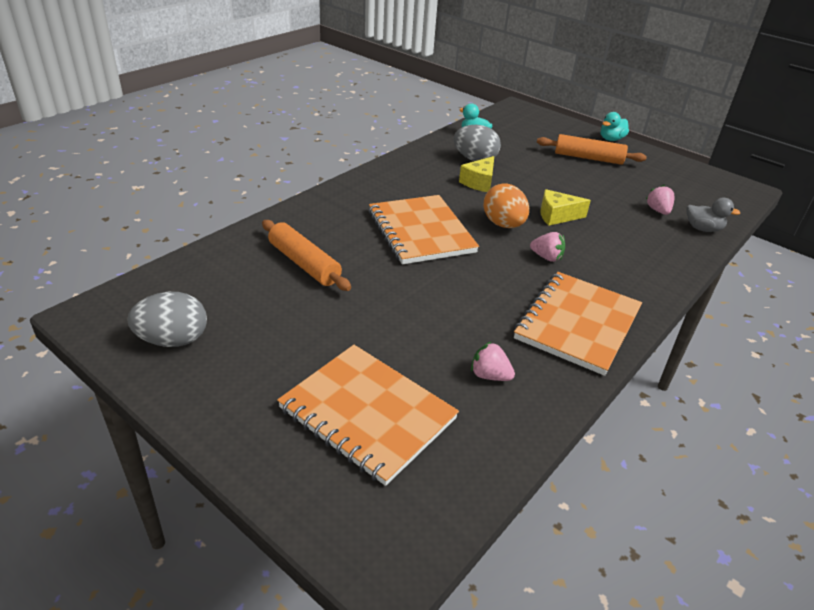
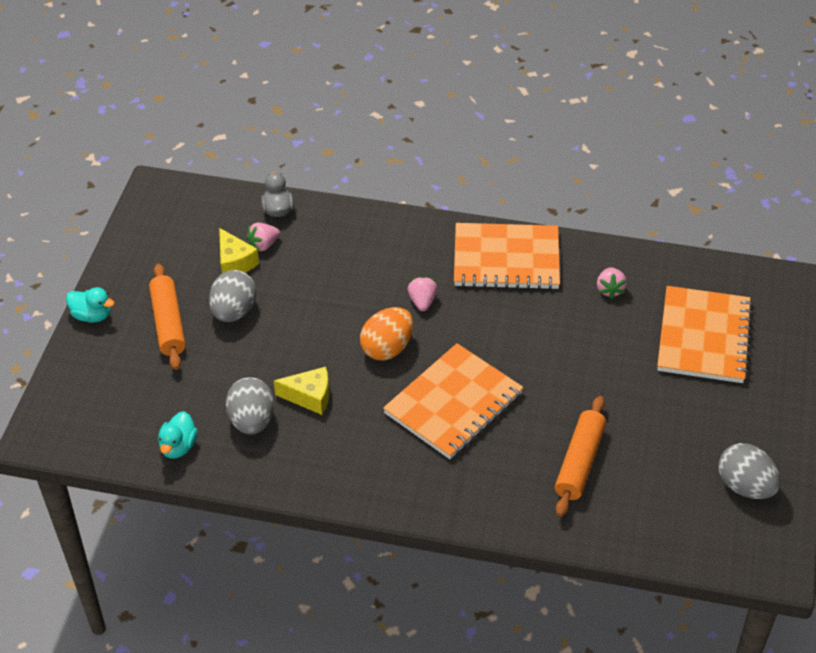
camera: 115 degrees left, 10 degrees up
yellow cheese [540,189,591,226] -> yellow cheese moved to [219,228,259,273]
none -> grey egg [209,270,256,322]

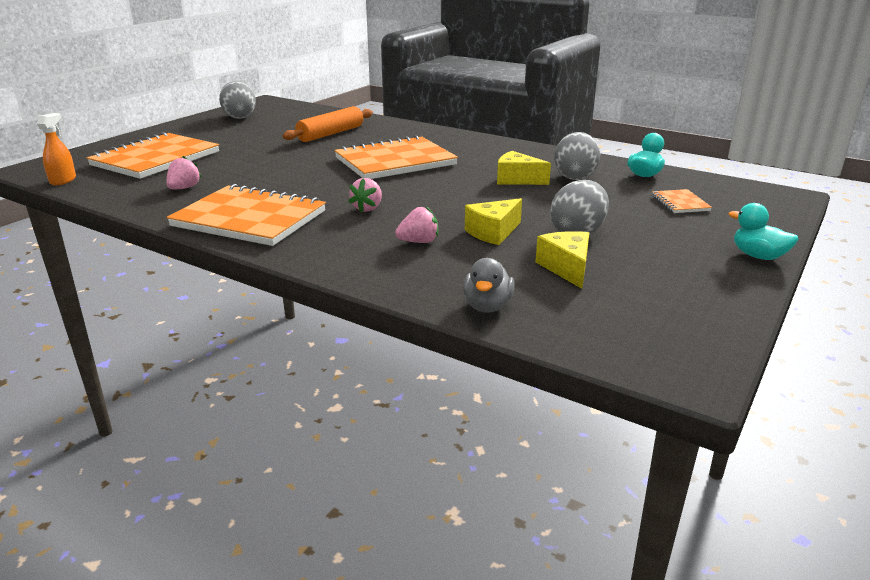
camera: 160 degrees left, 20 degrees down
orange rolling pin [149,263,186,370] -> none
pink strawberry [247,223,280,251] -> pink strawberry moved to [395,206,438,243]
orange egg [360,307,413,360] -> none
none -> orange spray bottle [37,113,76,186]
none -> yellow cheese [465,198,522,245]
none -> orange notebook [652,189,712,213]

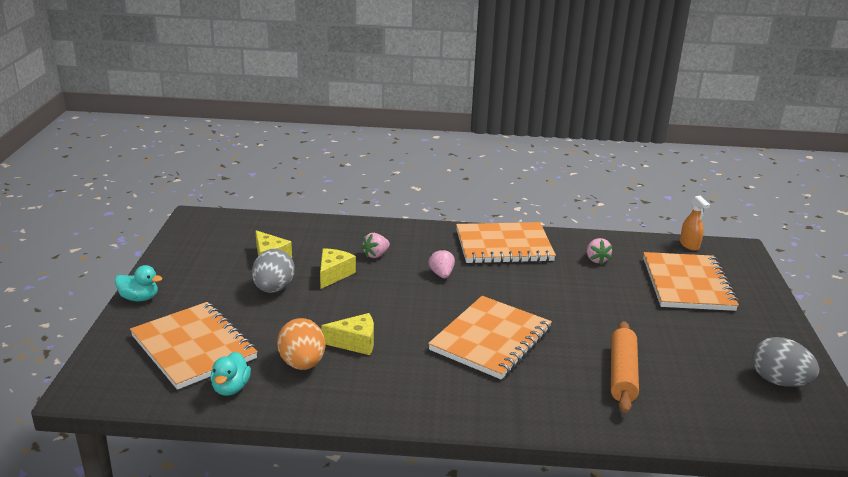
camera: 150 degrees right, 0 degrees up
grey duck [463,258,515,312] -> none
grey egg [554,132,600,180] -> orange egg [277,318,325,370]
orange notebook [652,189,712,213] -> orange notebook [130,302,258,390], size x2.31

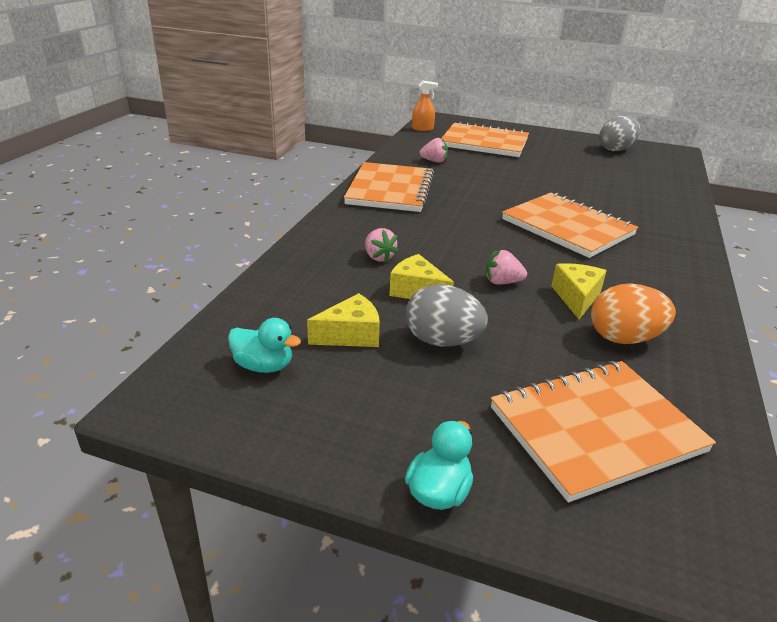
camera: 75 degrees left, 5 degrees up
turquoise duck [210,352,251,396] -> turquoise duck moved to [228,318,301,373]
pink strawberry [428,249,455,278] -> pink strawberry moved to [486,250,527,285]
orange rolling pin [611,321,639,413] -> none

